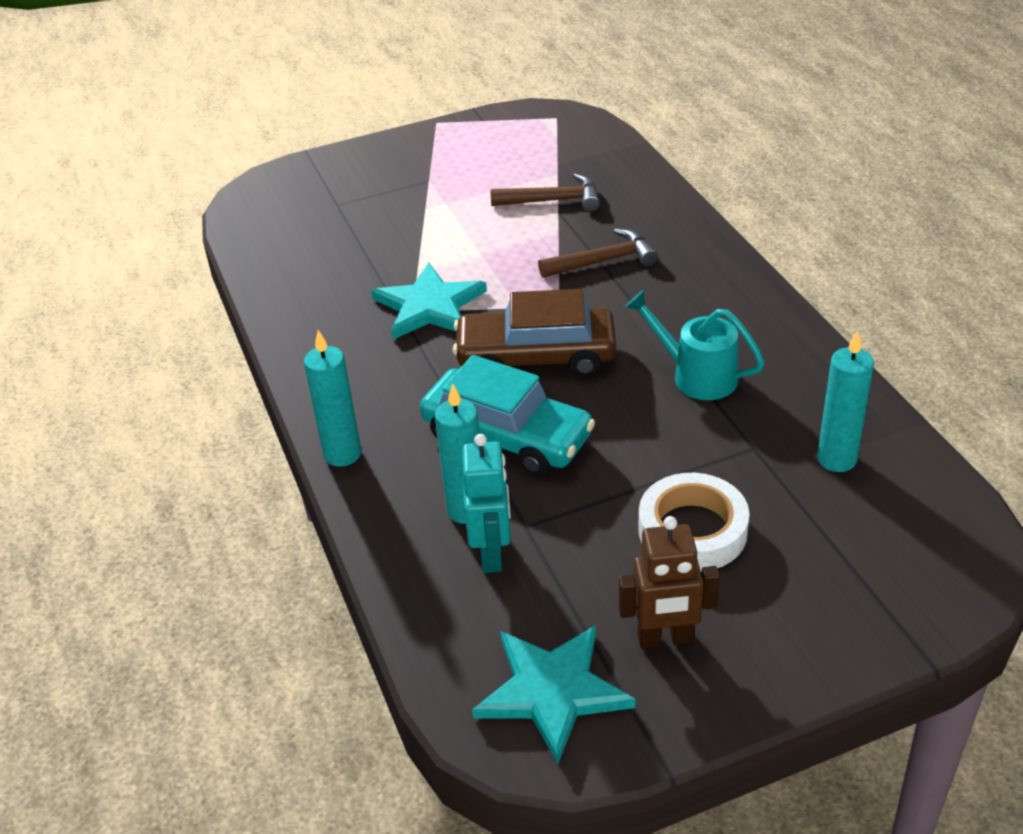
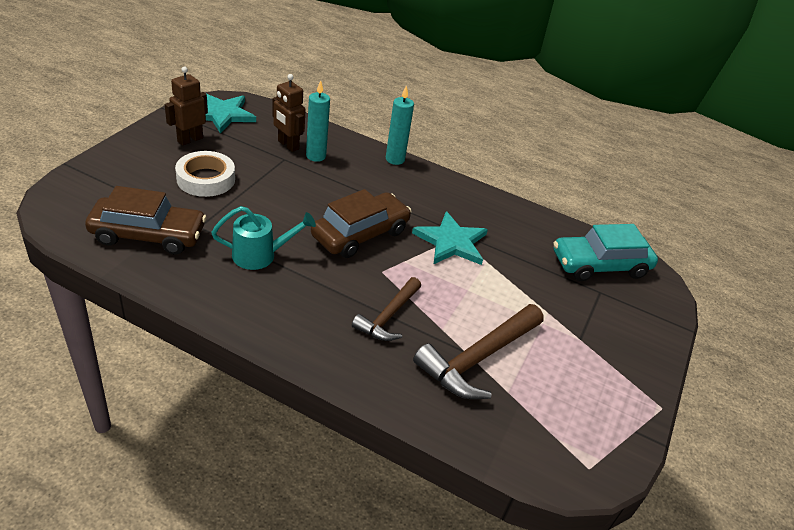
camera: 130 degrees right, 0 degrees up
turquoise car [420,355,595,476] -> turquoise car moved to [553,224,658,281]
turquoise robot [462,434,511,573] -> brown robot [272,74,306,152]
brown hammer [490,173,600,212] -> brown hammer [413,304,544,399], size x1.58
turquoise candle [817,330,874,472] -> brown car [85,186,207,254]

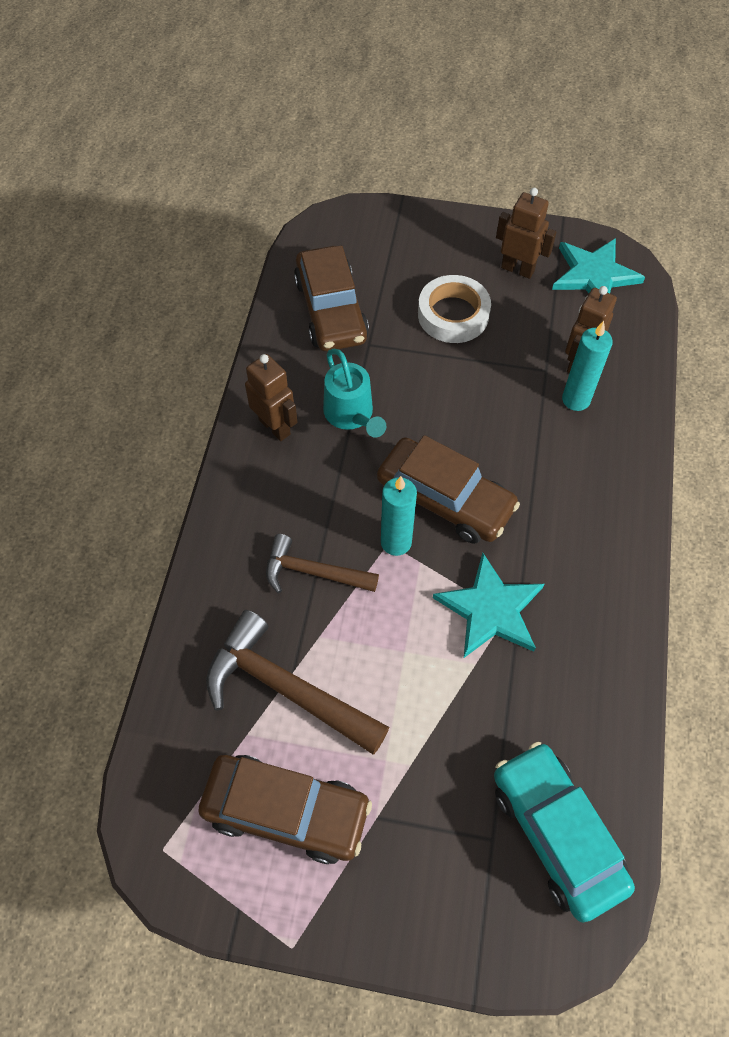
camera: 80 degrees right, 20 degrees up
turquoise candle [386,85,414,165] -> turquoise candle moved to [381,476,417,556]
none -> brown car [199,755,372,864]
none -> brown robot [245,354,298,441]

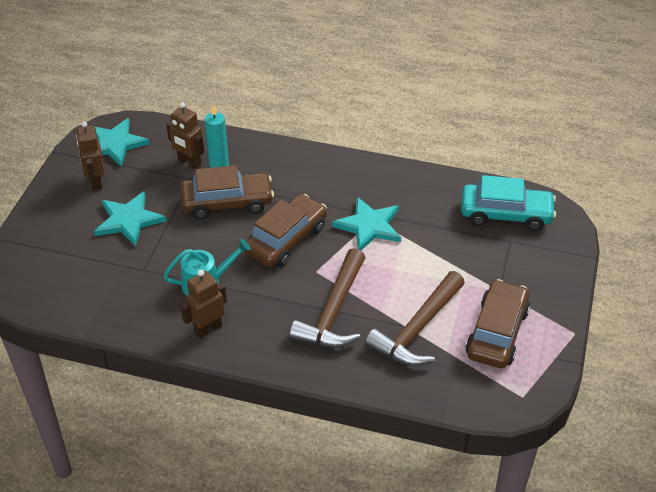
camera: 85 degrees left, 15 degrees down
brown hammer [266,534,379,593] -> brown hammer [289,248,365,348], size x1.58
brown car [294,245,369,351] -> brown car moved to [180,165,274,219]
turquoise candle [381,476,417,556] -> none
white tape [418,275,491,343] -> turquoise star [94,191,166,247]
turquoise car [494,742,635,923] -> turquoise car turned 150 degrees counterclockwise [461,175,556,231]
brown robot [496,188,557,279] -> brown robot turned 45 degrees counterclockwise [76,121,104,190]

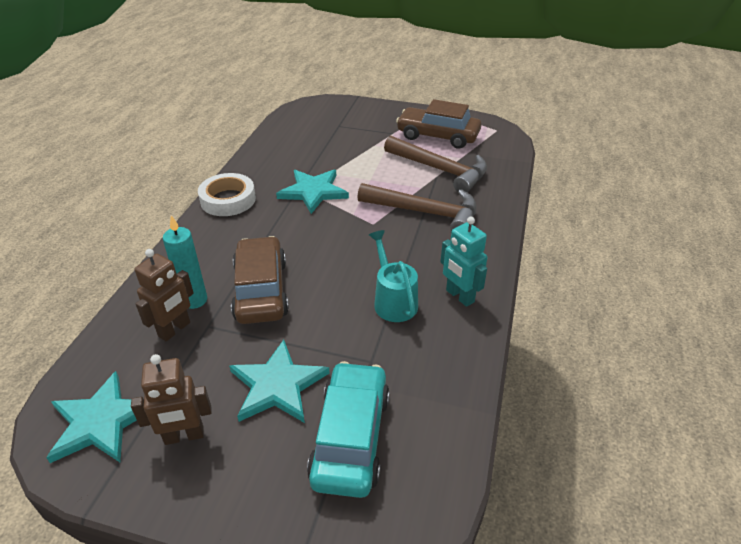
camera: 90 degrees left, 5 degrees down
brown robot [180,270,227,338] -> turquoise robot [440,216,488,307]
brown car [244,194,327,267] -> none
turquoise car [461,175,556,231] -> turquoise car moved to [307,361,390,498]
none -> white tape [198,173,256,216]

